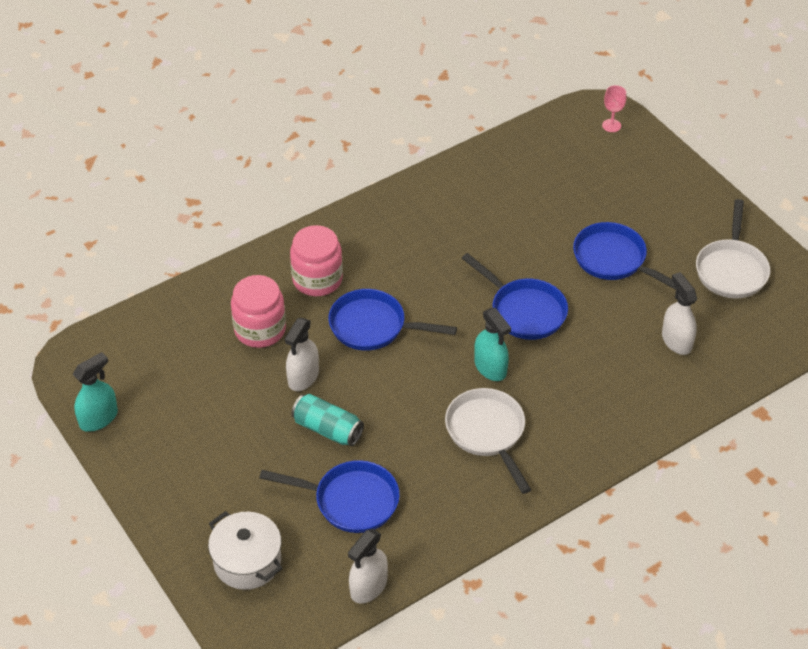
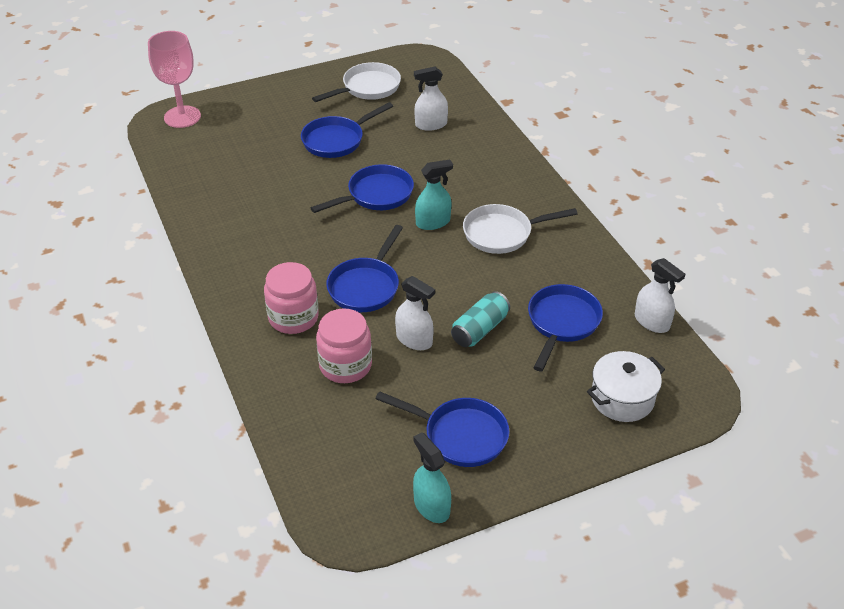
camera: 80 degrees left, 5 degrees down
pink goblet [602,85,626,132] -> pink goblet [148,31,201,128], size x2.17
white pan [696,199,770,299] -> white pan turned 60 degrees counterclockwise [312,62,401,102]
none -> blue pan [375,391,509,467]

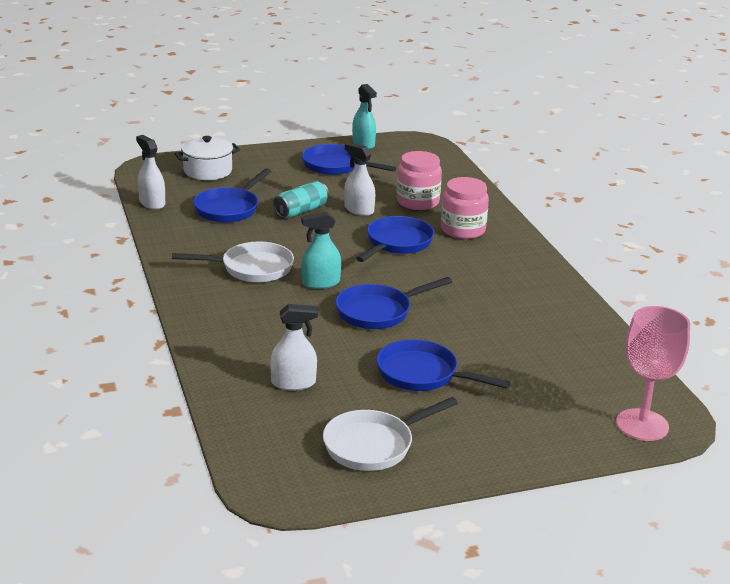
camera: 175 degrees left, 15 degrees down
blue pan [301,102,393,158] -> blue pan turned 120 degrees counterclockwise [376,339,510,391]

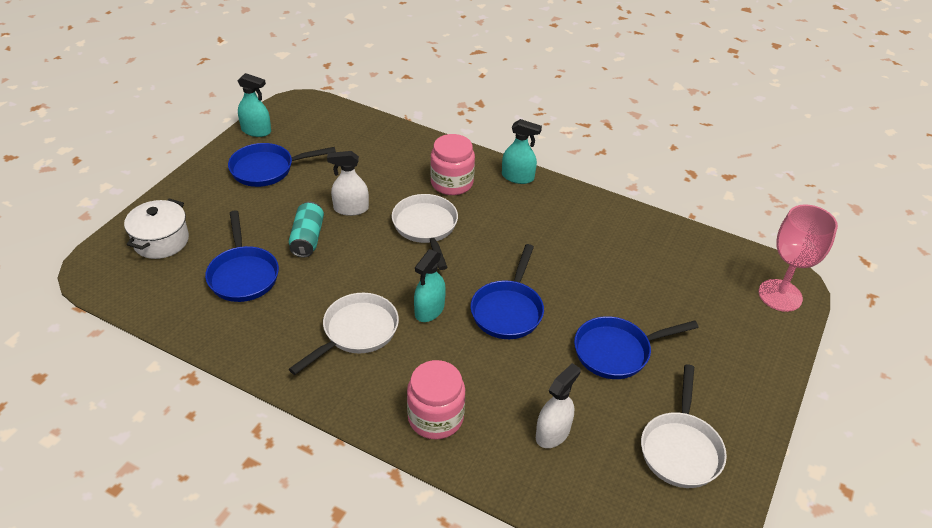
camera: 45 degrees left, 15 degrees up
white spray bottle [136,135,165,210] -> none
blue pan [356,216,434,262] -> white pan [392,194,458,270]
pink jar [397,151,442,210] -> pink jar moved to [407,360,465,439]
none -> turquoise spray bottle [502,119,542,184]

